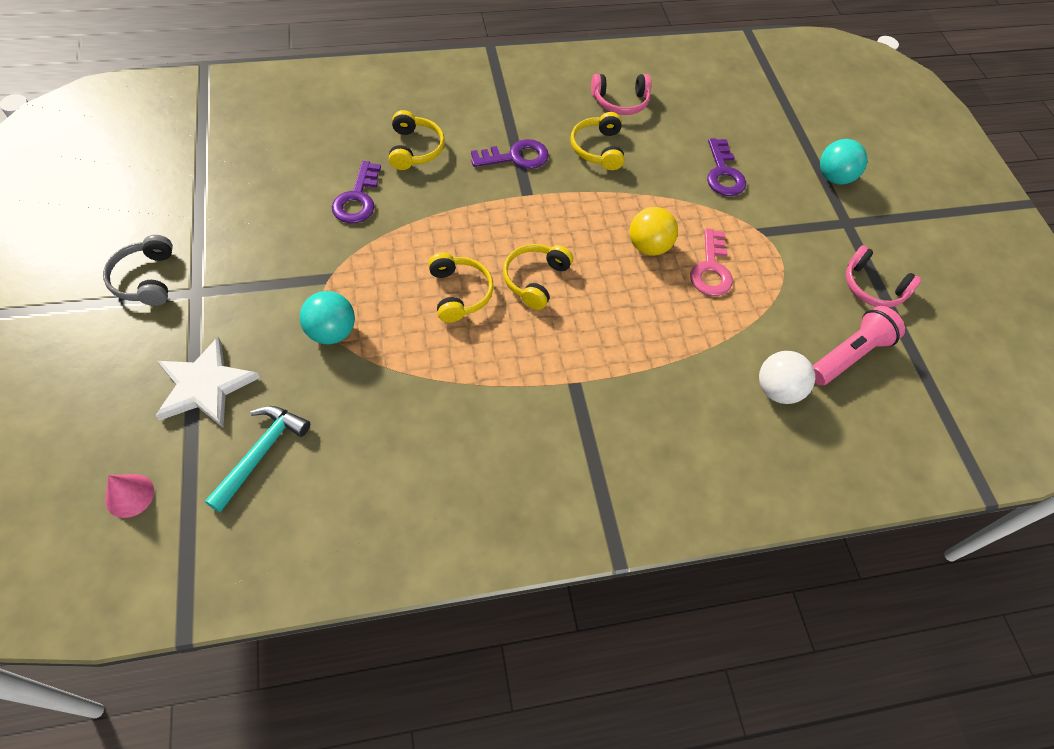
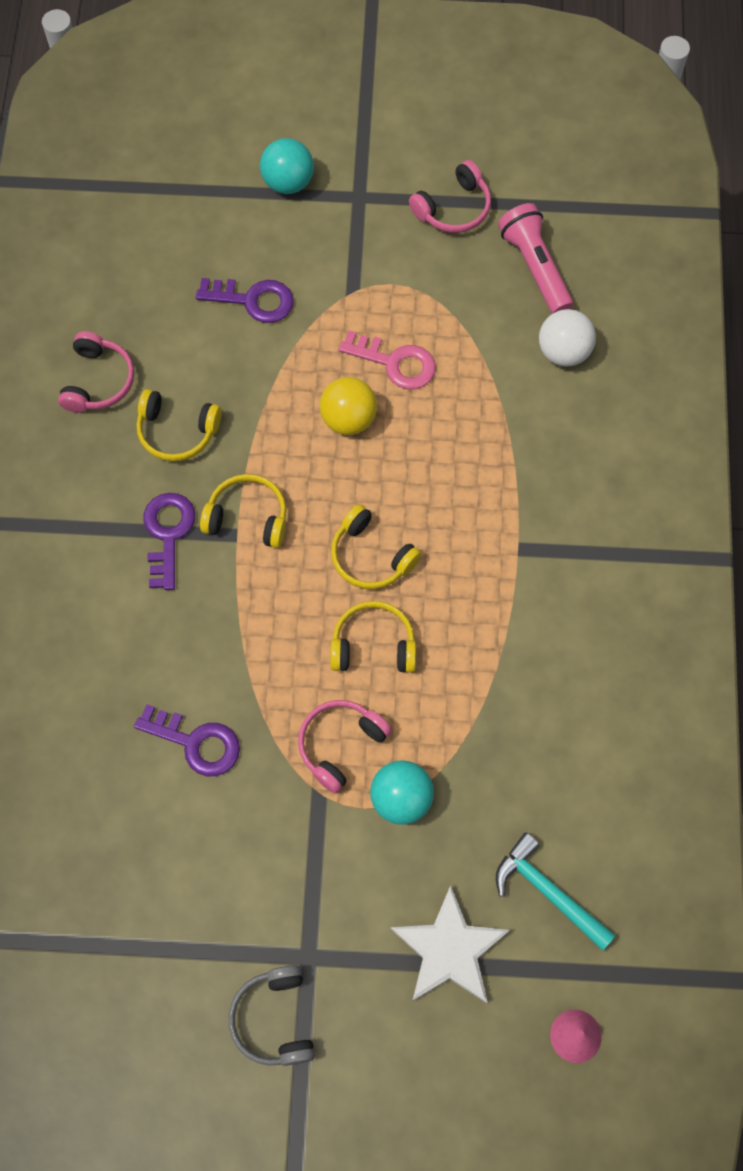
camera: 70 degrees left, 10 degrees up
grey headphones [103,235,173,306] -> grey headphones turned 75 degrees clockwise [229,965,315,1066]
yellow headphones [389,110,445,170] -> yellow headphones moved to [200,474,287,548]
none -> pink headphones [298,700,392,794]

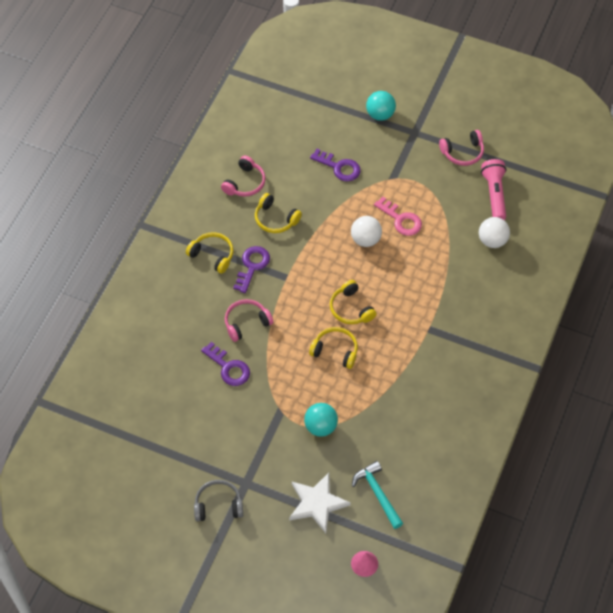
camera: 20 degrees right, 10 degrees down
yellow headphones [200,474,287,548] -> yellow headphones moved to [186,232,234,274]
grey headphones [229,965,315,1066] -> grey headphones turned 75 degrees clockwise [194,480,243,521]
pink headphones [298,700,392,794] -> pink headphones moved to [225,299,273,342]
yellow ball [320,377,377,435] -> white ball [351,216,382,247]

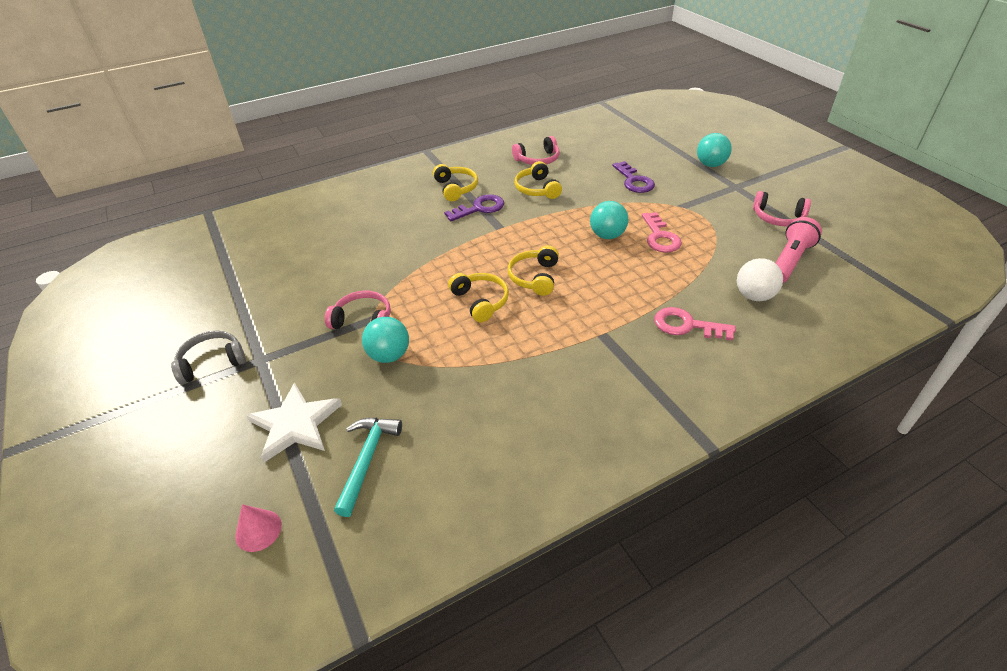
camera: 40 degrees right, 15 degrees down
grey headphones [194,480,243,521] -> grey headphones turned 60 degrees counterclockwise [171,331,246,385]
purple key [201,342,250,386] -> none
pink headphones [225,299,273,342] -> pink headphones moved to [325,291,391,329]
white ball [351,216,382,247] -> turquoise ball [590,201,629,239]
none -> pink key [654,307,736,341]

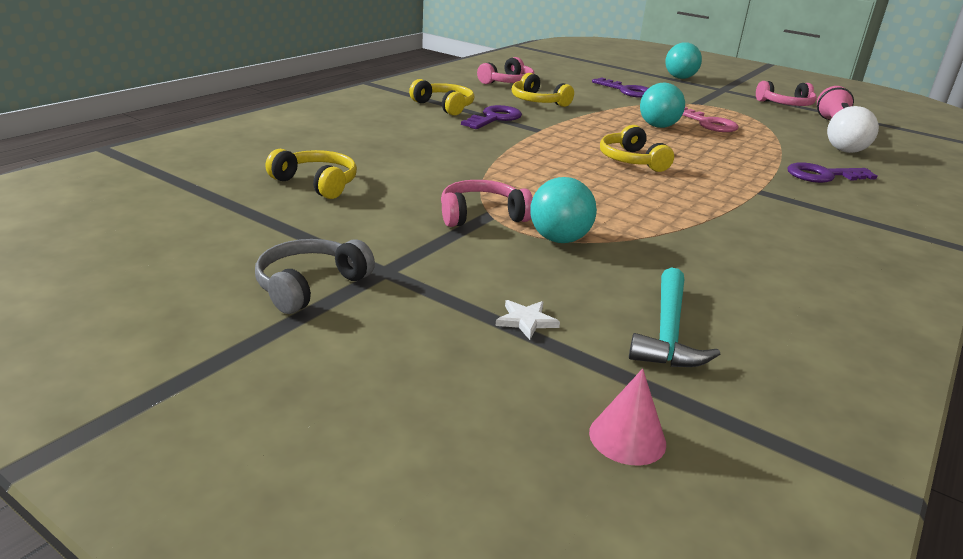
camera: 30 degrees left, 15 degrees down
white star [246,382,342,462] -> white star [495,300,560,340], size x0.44
turquoise hammer [334,418,402,517] -> turquoise hammer turned 150 degrees counterclockwise [629,268,720,367]
yellow headphones [448,273,509,322] -> yellow headphones moved to [266,149,357,199]
pink key [654,307,736,341] -> purple key [787,162,877,183]

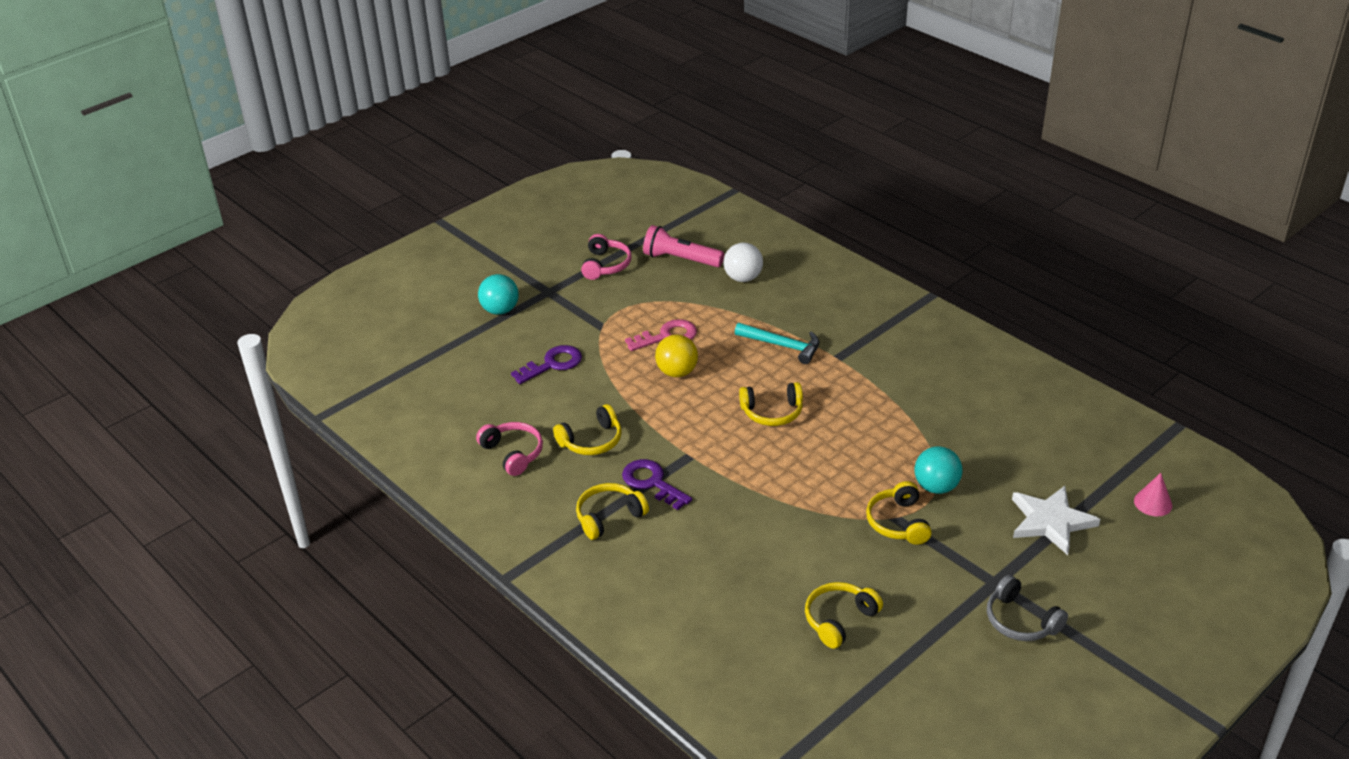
camera: 75 degrees left, 10 degrees up
pink headphones [441,180,533,227] -> yellow headphones [866,481,932,545]
white star [495,300,560,340] -> white star [1012,486,1100,555], size x2.30
turquoise hammer [629,268,720,367] -> turquoise hammer moved to [735,323,819,364]
turquoise ball [640,83,685,128] -> yellow ball [655,334,698,377]
purple key [787,162,877,183] -> none

